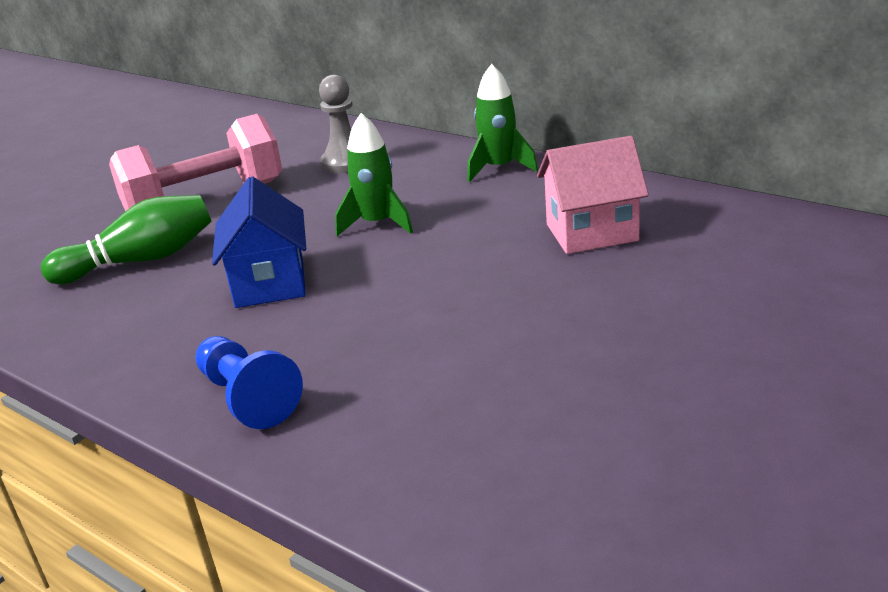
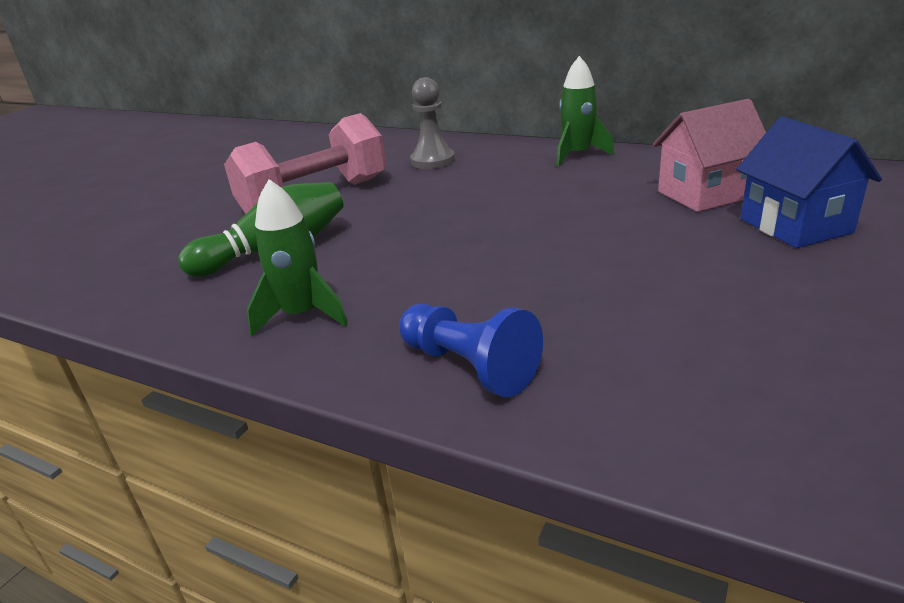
camera: 10 degrees left, 0 degrees up
blue house [212,176,306,308] -> blue house moved to [736,117,882,248]
green rocket [335,113,413,236] -> green rocket moved to [247,179,348,336]

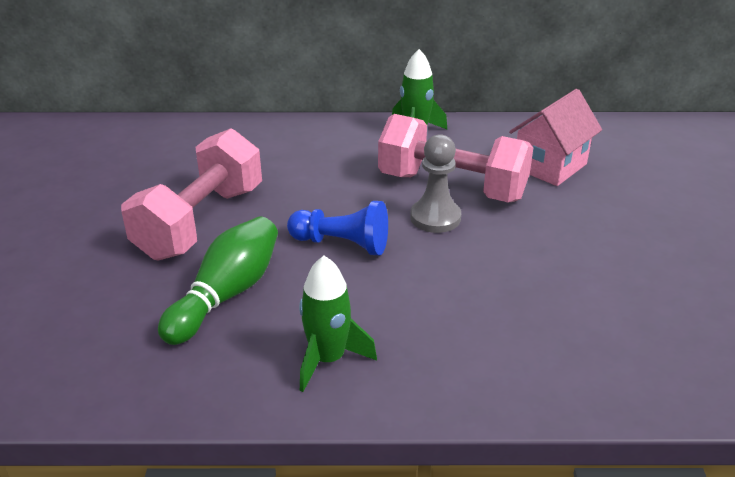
camera: 30 degrees left, 5 degrees up
blue pawn [399,304,543,397] -> blue pawn moved to [287,201,388,255]
grey pawn [410,77,455,169] -> grey pawn moved to [410,134,461,233]
blue house [736,117,882,248] -> none
none -> pink dumbbell [378,114,533,202]

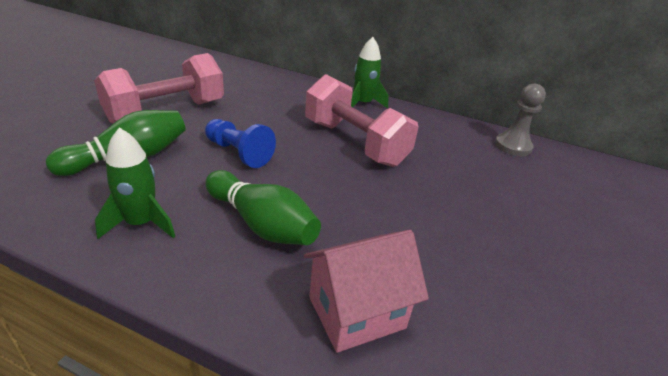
camera: 20 degrees right, 0 degrees up
grey pawn [410,134,461,233] -> grey pawn moved to [495,84,546,156]
pink house [509,89,602,186] -> pink house moved to [304,230,429,353]
none -> green bowling pin [205,170,321,245]

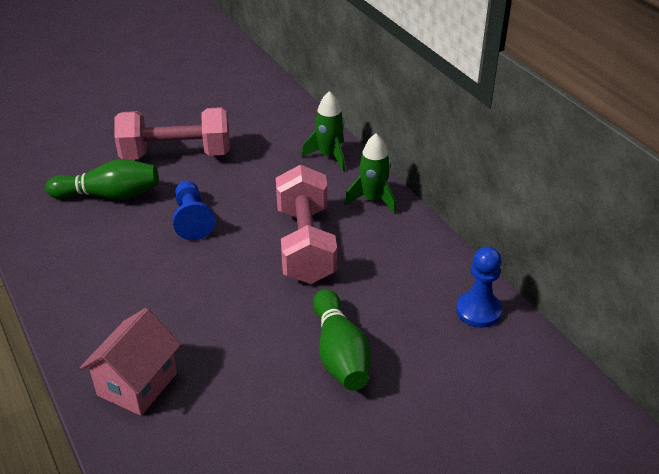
camera: 40 degrees right, 5 degrees up
green rocket [95,127,175,239] -> green rocket moved to [301,91,345,171]
green bowling pin [205,170,321,245] -> green bowling pin moved to [313,289,371,391]
pink house [304,230,429,353] -> pink house turned 75 degrees counterclockwise [80,308,181,416]
grey pawn [495,84,546,156] -> blue pawn [456,246,502,328]

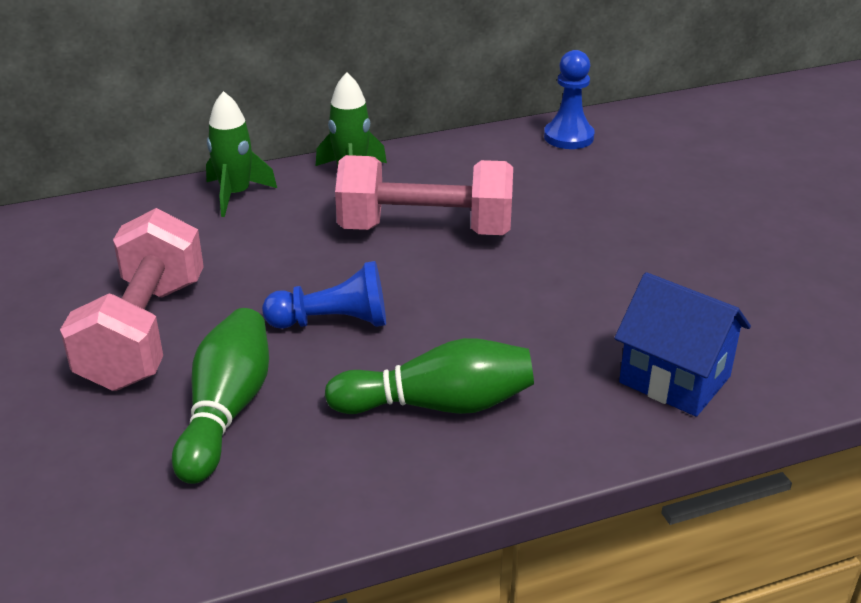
camera: 80 degrees left, 5 degrees down
pink house [80,308,181,416] -> blue house [614,272,751,417]
green bowling pin [313,289,371,391] -> green bowling pin moved to [325,338,534,414]

